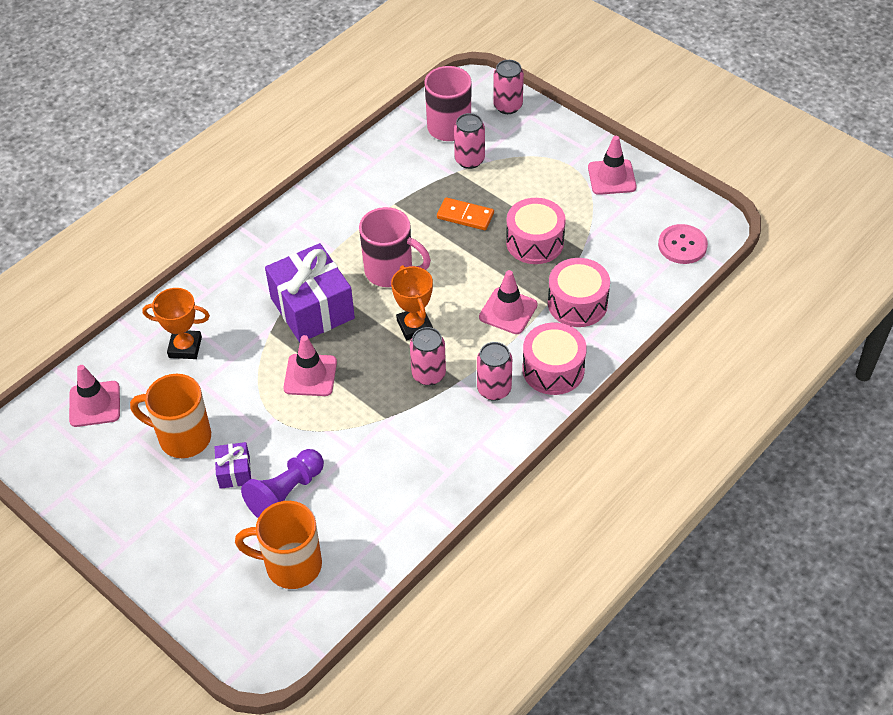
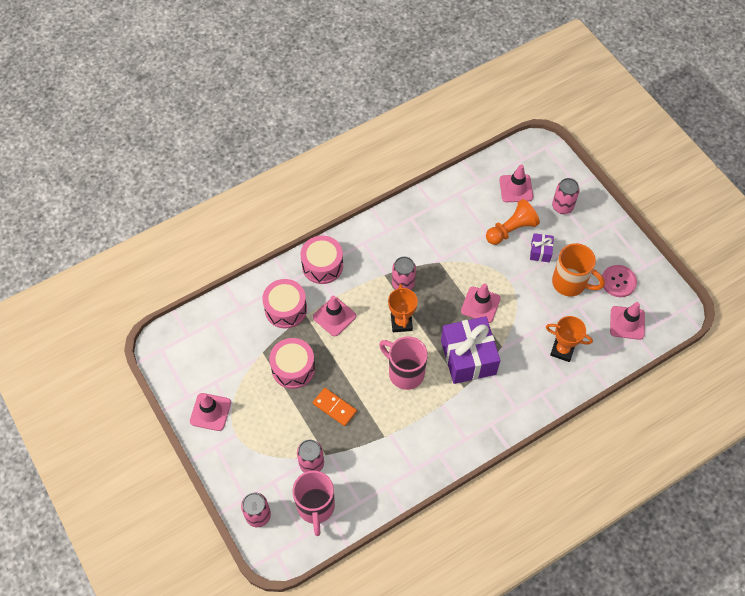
camera: 165 degrees left, 10 degrees up
orange mug [235,501,322,589] -> pink traffic cone [499,164,533,202]
purple pawn [241,449,324,518] -> orange pawn [486,199,540,245]
pink can [477,342,512,401] -> pink can moved to [552,178,580,214]
pink button [658,224,708,264] -> pink button moved to [602,265,637,297]

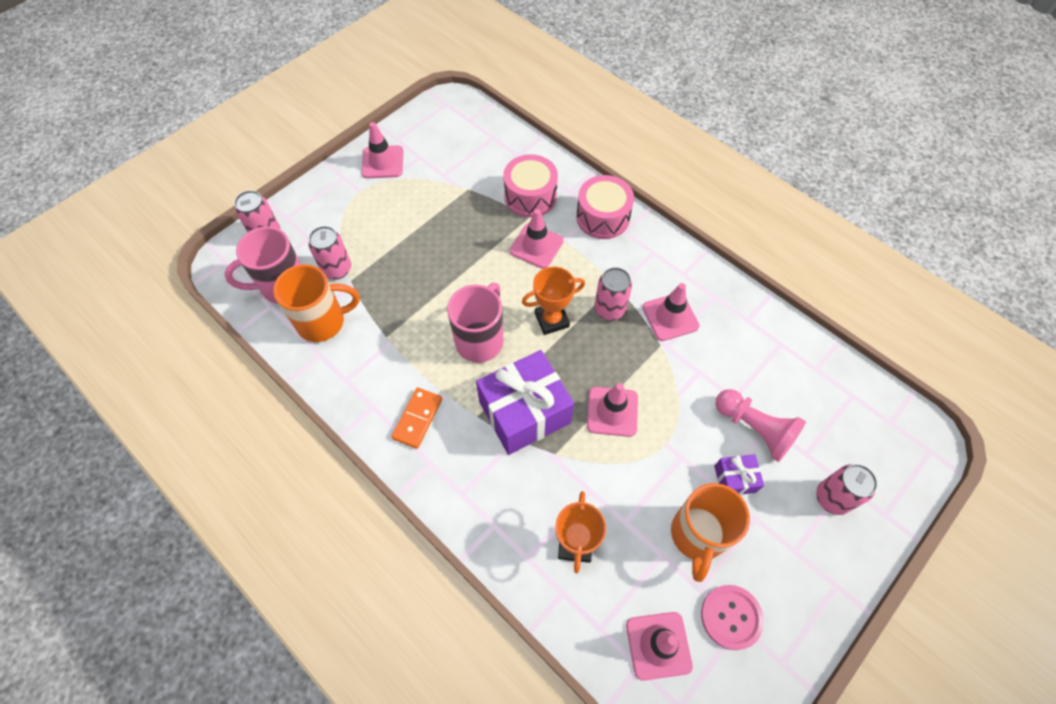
camera: 75 degrees right, 0 degrees up
pink drum [269,338,315,389] -> none
orange domino [313,388,357,426] -> orange domino moved to [391,388,442,449]
orange pawn [486,199,540,245] -> pink pawn [716,389,806,462]
pink traffic cone [499,164,533,202] -> pink traffic cone moved to [642,283,700,341]
none -> orange mug [273,264,360,342]

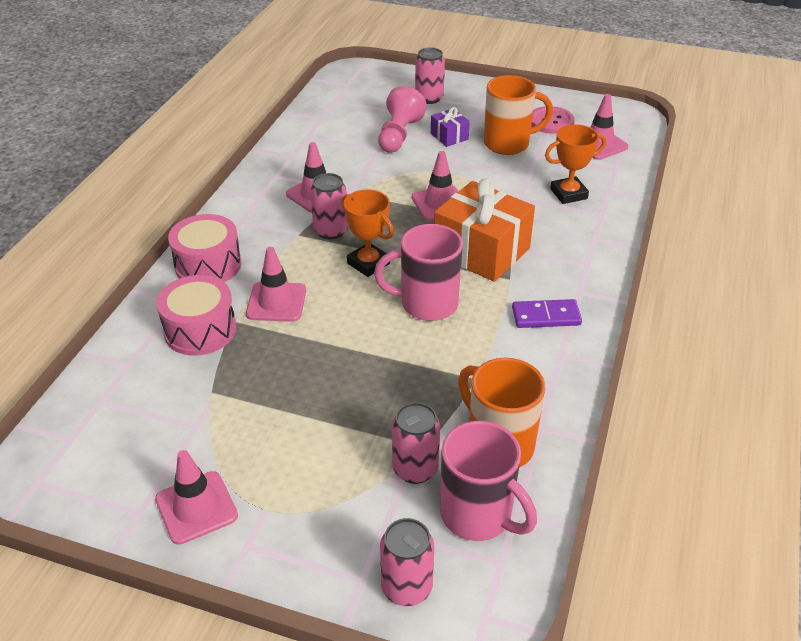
camera: 115 degrees left, 20 degrees down
orange domino [391,388,442,449] -> purple domino [512,299,582,328]
purple gift [476,350,574,455] -> orange gift [434,178,535,282]

